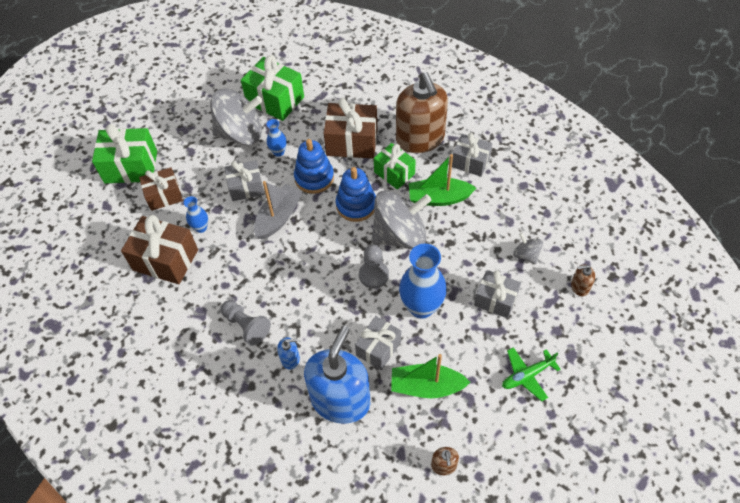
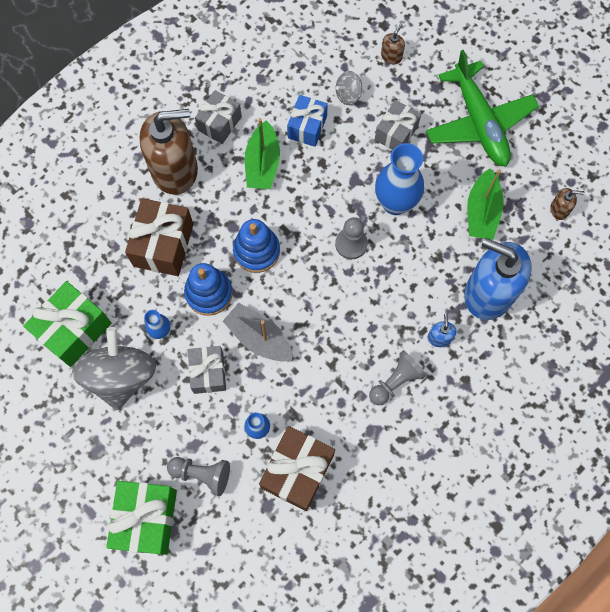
camera: 85 degrees left, 15 degrees up
brown gift [139,167,183,211] -> grey pawn [167,457,230,496]
grey gift [355,316,401,370] -> none
grey spinning top [371,190,432,249] -> none
green gift [374,143,416,190] -> none
green plane [502,347,561,401] -> green plane [426,50,539,167], size x1.99
brown soap dispenser [571,265,595,296] -> brown soap dispenser turned 150 degrees counterclockwise [381,24,405,64]
none -> blue gift [287,95,328,147]

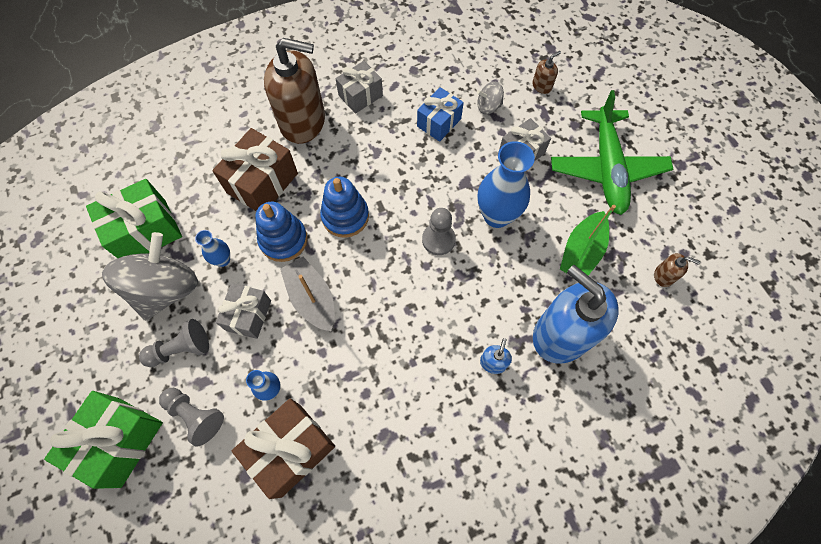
camera: 20 degrees right, 5 degrees down
green boat [245,118,280,189] -> none
grey pawn [369,350,427,405] -> grey pawn moved to [139,319,209,367]

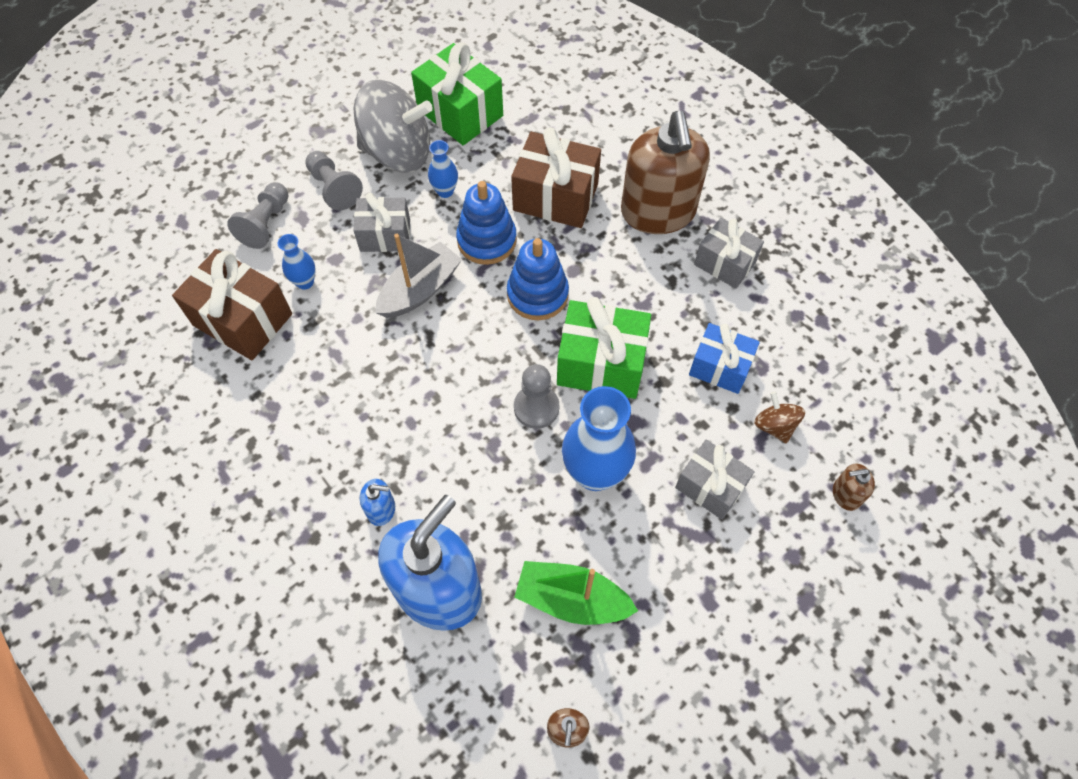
camera: 75 degrees right, 5 degrees down
green gift [44,391,163,489] -> green gift moved to [557,297,651,399]
grey spinning top [477,82,504,114] -> brown spinning top [754,392,805,444]
brown soap dispenser [532,51,561,94] -> brown soap dispenser turned 135 degrees clockwise [833,464,875,511]
green plane [551,90,673,215] -> none

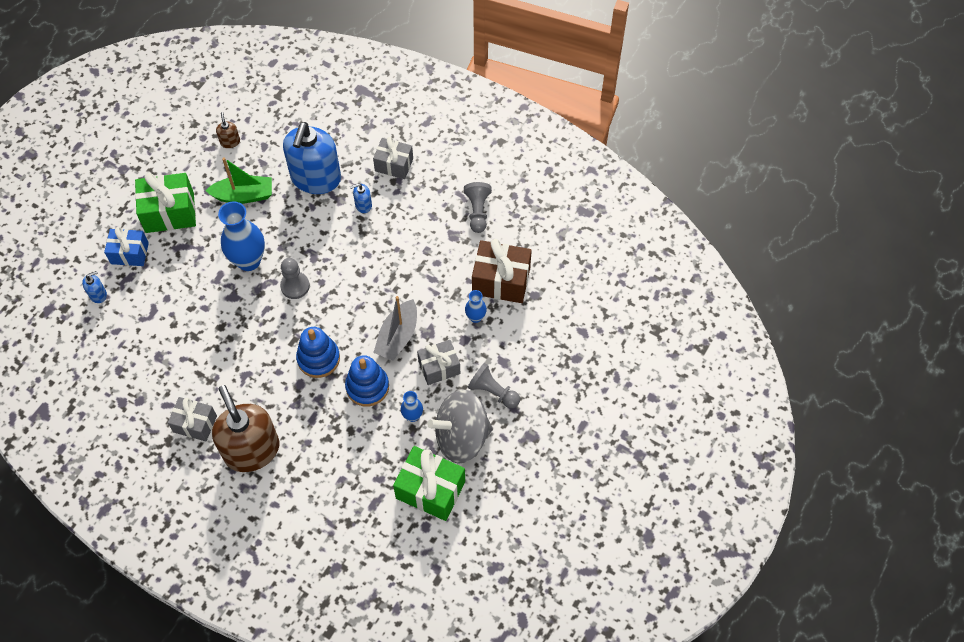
camera: 160 degrees right, 0 degrees up
grey pawn [227,182,288,249] -> grey pawn moved to [464,182,492,233]
brown gift [511,127,601,228] -> none
green gift [557,297,651,399] -> green gift moved to [135,173,196,233]
grey gift [675,440,755,520] -> grey gift moved to [373,137,413,179]
blue gift [689,323,760,394] -> blue gift moved to [104,227,149,266]
brown spinning top [754,392,805,444] -> none
brown soap dispenser [833,464,875,511] -> blue soap dispenser [82,271,107,303]

